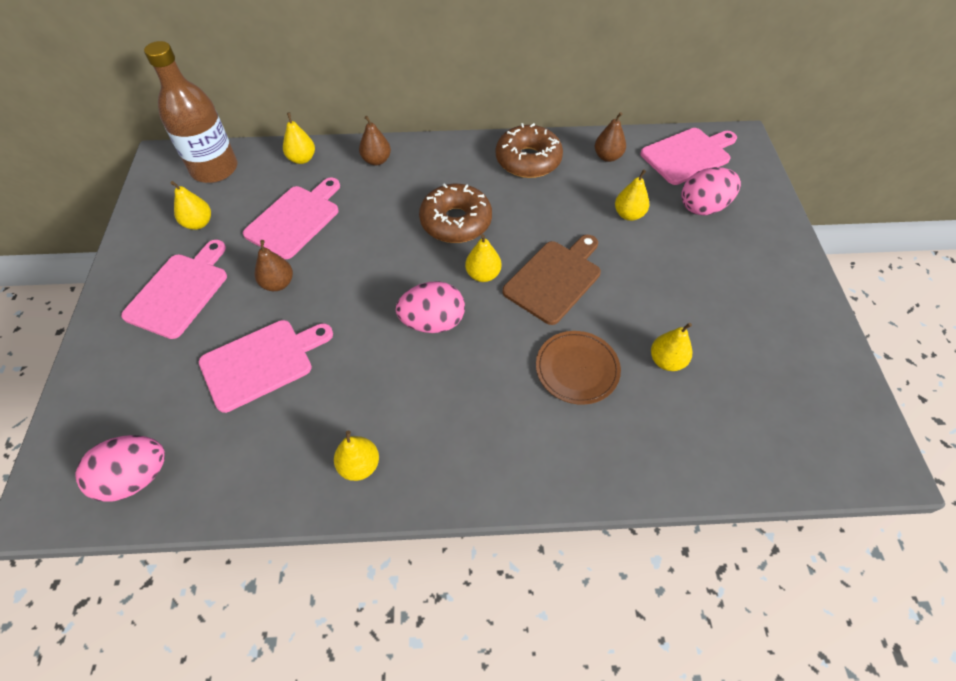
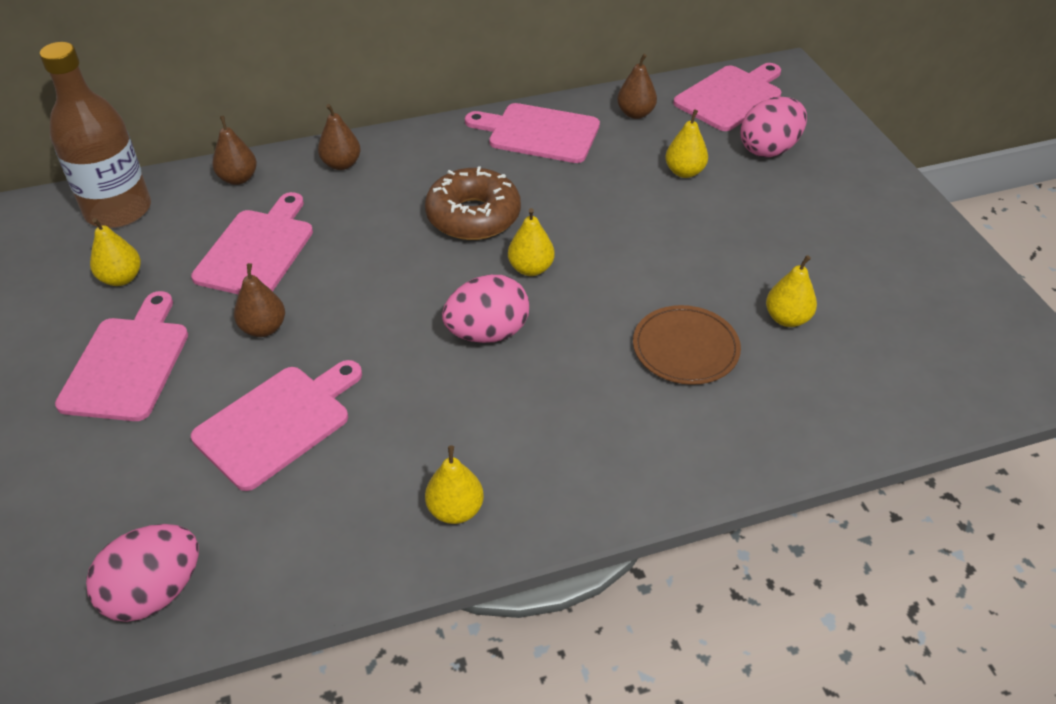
camera: 15 degrees left, 10 degrees down
yellow pear [283,112,315,164] -> brown pear [212,116,257,185]
brown donut [496,123,563,178] -> pink cutting board [465,103,600,163]
brown cutting board [503,235,601,325] -> none

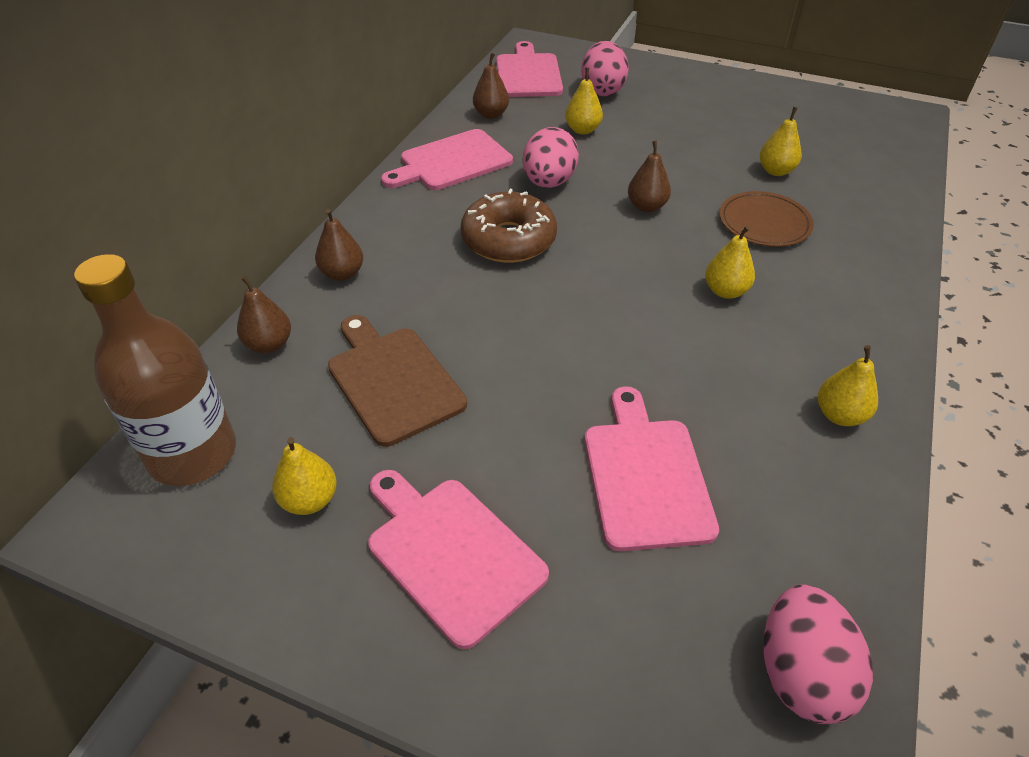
camera: 50 degrees left, 0 degrees up
pink cutting board [191,192,313,294] -> brown cutting board [328,315,467,447]
brown pear [234,263,285,337] -> brown pear moved to [628,141,671,212]
pink egg [442,275,529,343] -> pink egg moved to [523,127,579,188]
yellow pear [508,208,555,276] -> yellow pear moved to [705,226,755,299]

